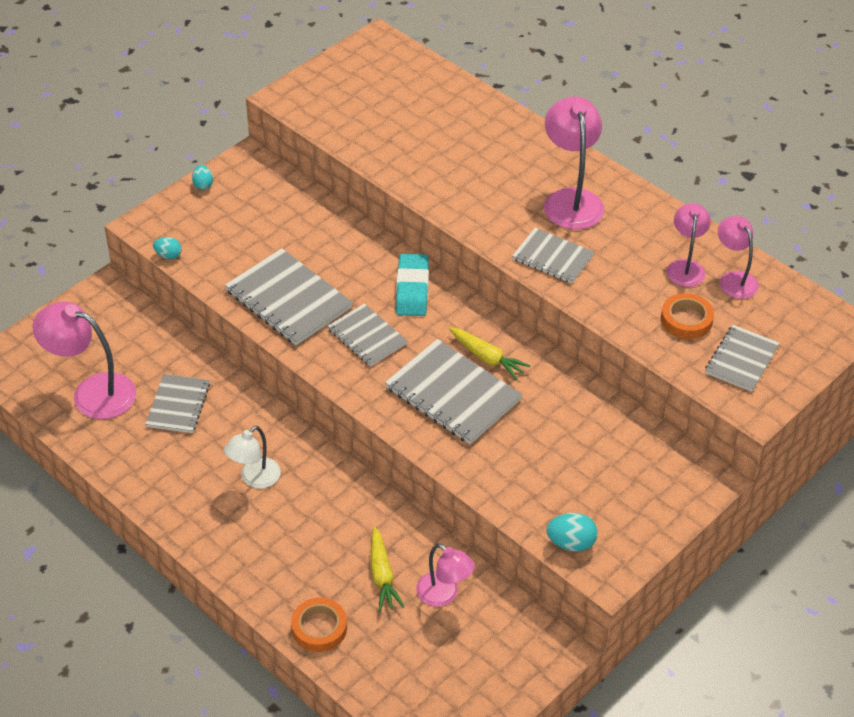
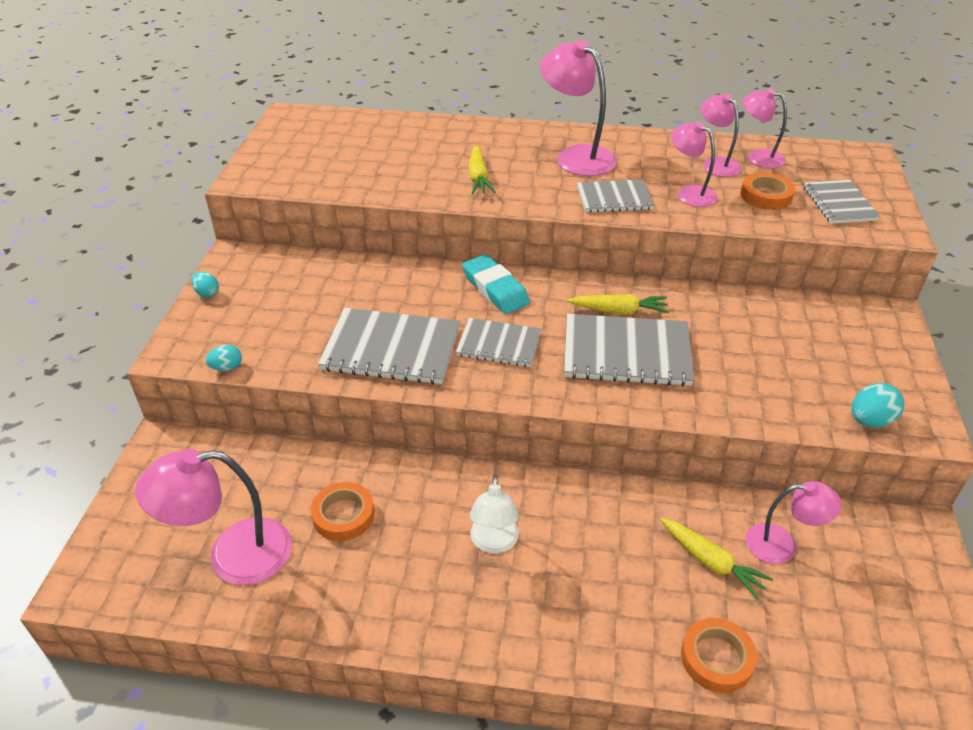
camera: 35 degrees left, 5 degrees down
grey notebook [145,374,210,433] -> orange tape [311,482,375,541]
none -> yellow carrot [468,146,496,194]
none -> pink lamp [671,122,718,207]

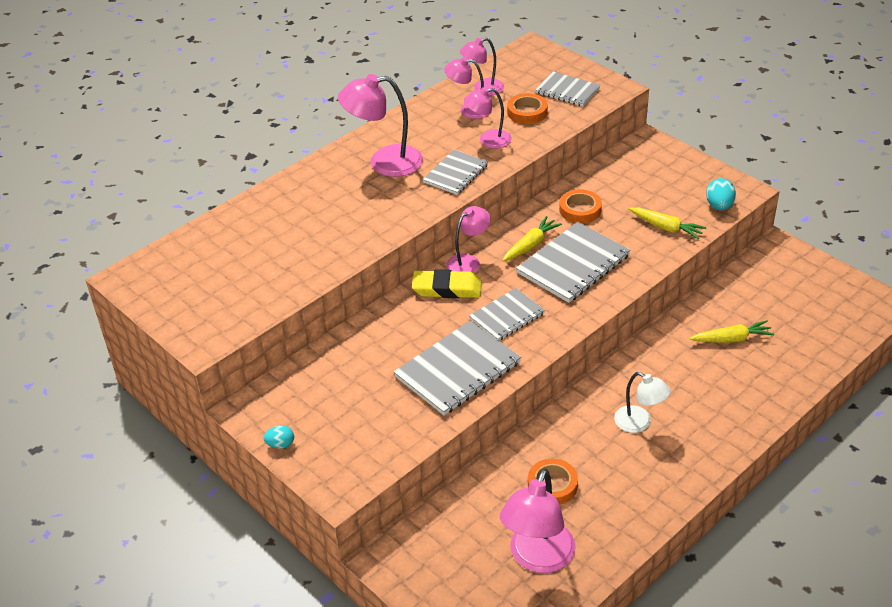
camera: 50 degrees left, 0 degrees up
turquoise egg [206,345,242,371] -> none
turquoise eraser [462,254,530,314] -> yellow eraser [412,269,482,298]
yellow carrot [468,146,496,194] -> yellow carrot moved to [629,207,706,239]
orange tape [681,618,757,693] -> orange tape moved to [559,189,602,223]
pink lamp [746,481,842,564] -> pink lamp moved to [446,206,491,273]

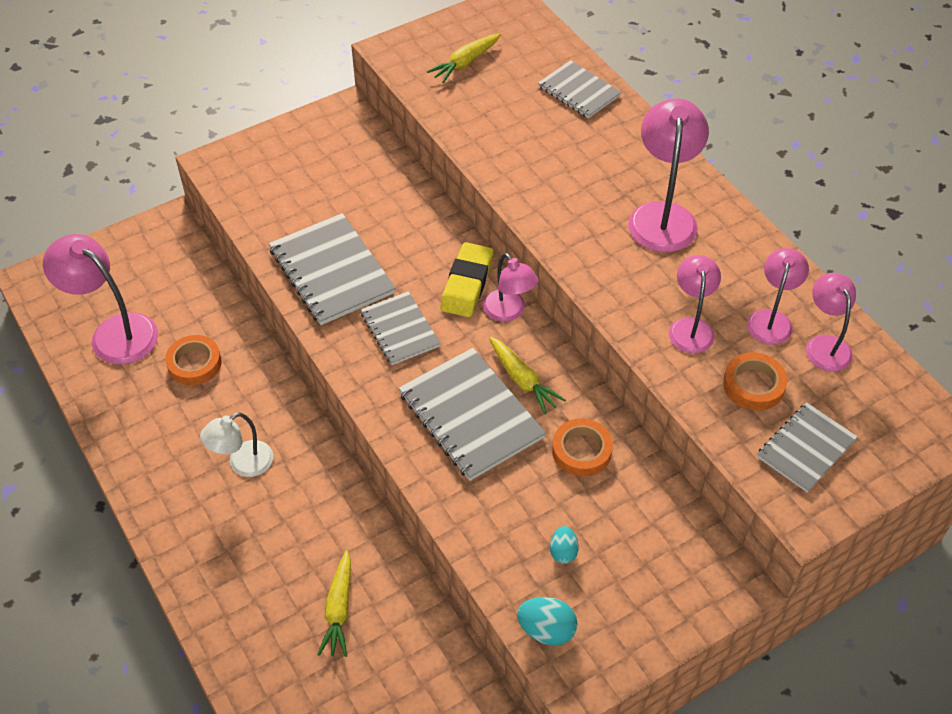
camera: 100 degrees right, 10 degrees up
turquoise egg [263,425,294,449] -> turquoise egg moved to [550,526,579,564]
grey notebook [422,150,488,195] -> grey notebook moved to [538,60,621,119]
yellow carrot [629,207,706,239] -> yellow carrot moved to [427,33,501,83]

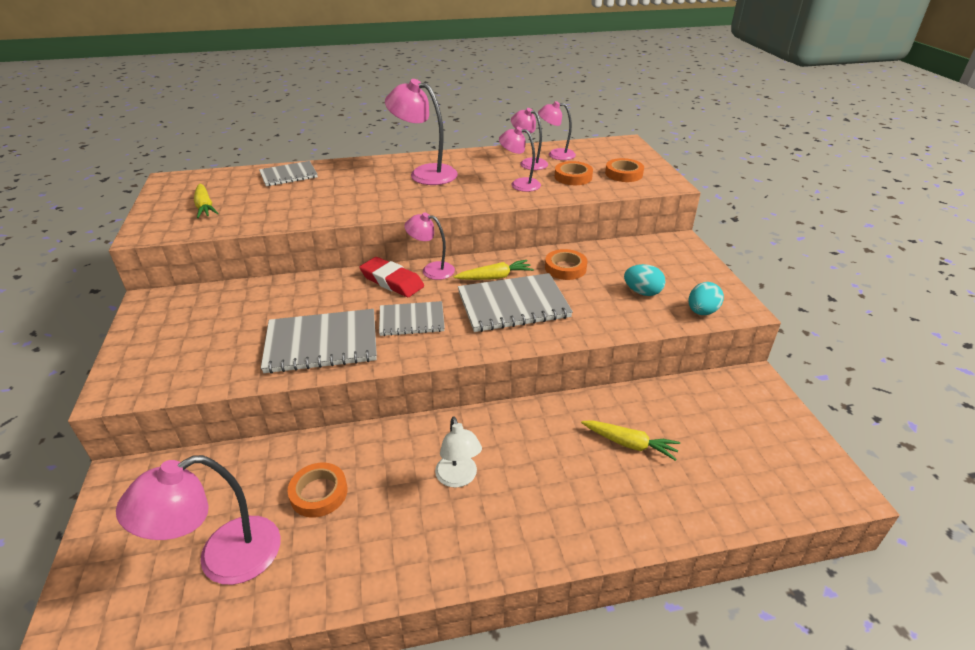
camera: 70 degrees left, 15 degrees down
yellow eraser [440,242,493,317] -> red eraser [359,257,424,297]
pink lamp [483,253,539,322] -> pink lamp turned 150 degrees counterclockwise [404,212,455,280]
turquoise egg [550,526,579,564] -> turquoise egg [624,264,666,296], size x1.52
grey notebook [757,402,858,493] -> orange tape [605,158,644,182]

